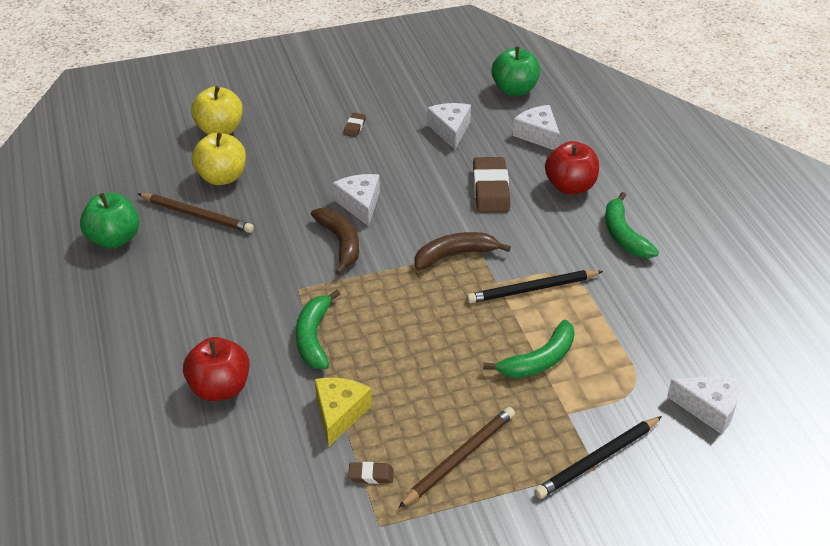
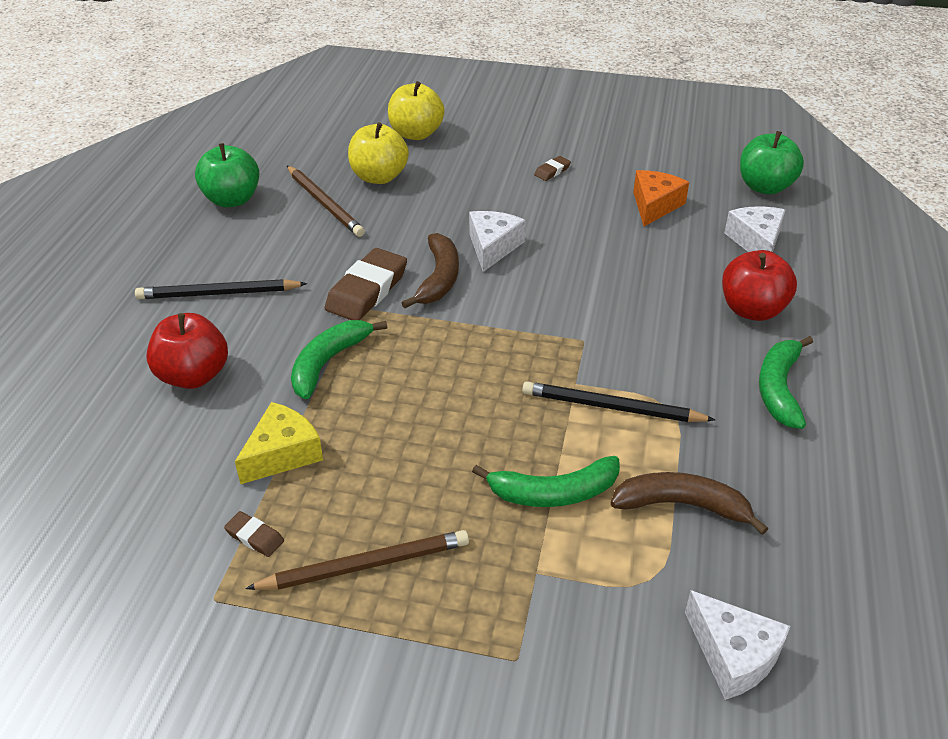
camera: 30 degrees right, 0 degrees up
brown banana [414,232,511,270] -> brown banana moved to [610,472,768,535]
white cheese [427,103,471,150] -> orange cheese [633,170,689,226]
brown eraser [473,157,510,213] -> brown eraser moved to [325,248,407,320]
black pencil [534,416,662,499] -> black pencil moved to [135,279,307,299]

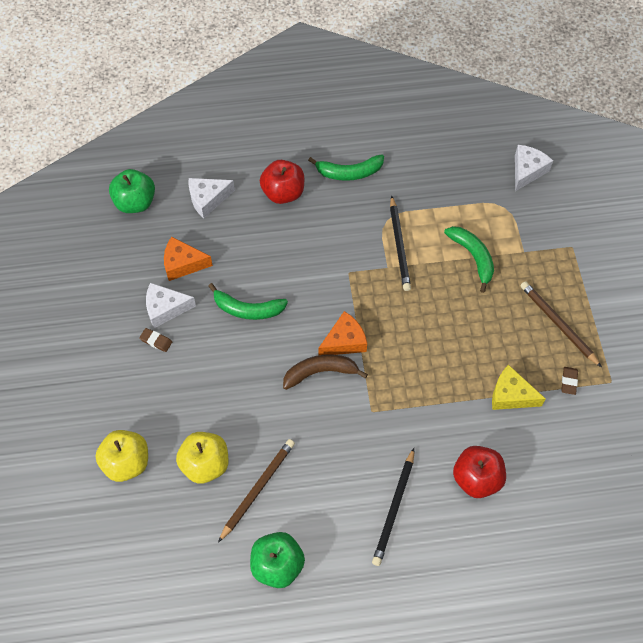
camera: 110 degrees left, 20 degrees up
black pencil [135,279,307,299] -> black pencil turned 45 degrees clockwise [372,448,414,566]
green banana [291,320,387,399] -> green banana moved to [208,283,288,320]
brown eraser [325,248,407,320] -> none
white cheese [469,211,526,272] -> white cheese moved to [146,283,196,328]
brown banana [610,472,768,535] -> none
none -> orange cheese [318,311,367,355]

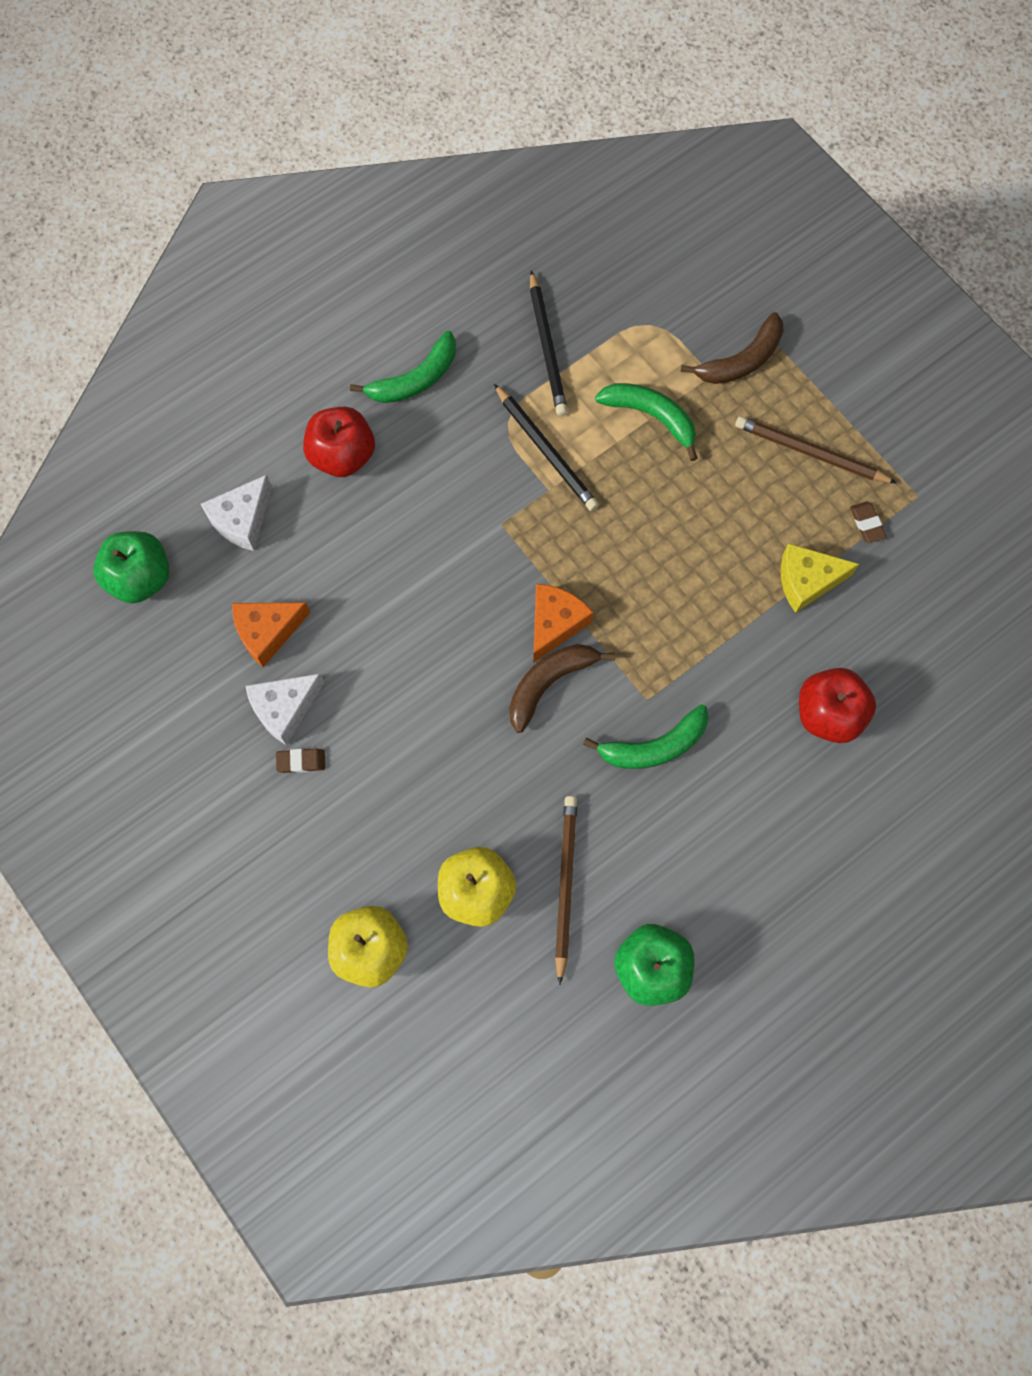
camera: 30 degrees left, 10 degrees up
green banana [208,283,288,320] -> green banana moved to [583,705,709,769]
black pencil [372,448,414,566] -> black pencil moved to [530,270,568,416]
white cheese [515,145,553,191] -> none
none -> brown banana [681,312,783,384]

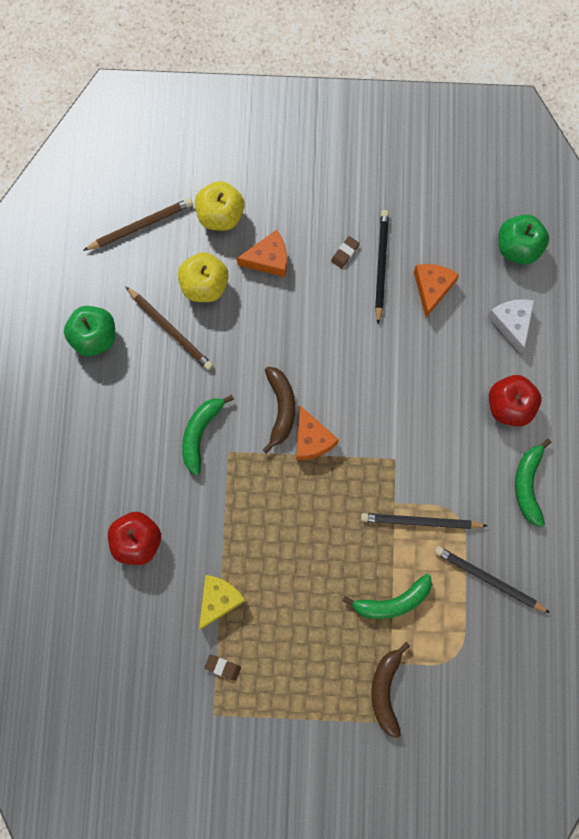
camera: 130 degrees right, 5 degrees up
white cheese [246,674,324,745] -> black pencil [375,210,389,324]
brown pencil [735,416,897,483] -> brown pencil moved to [83,198,193,251]
none -> orange cheese [237,230,287,277]

